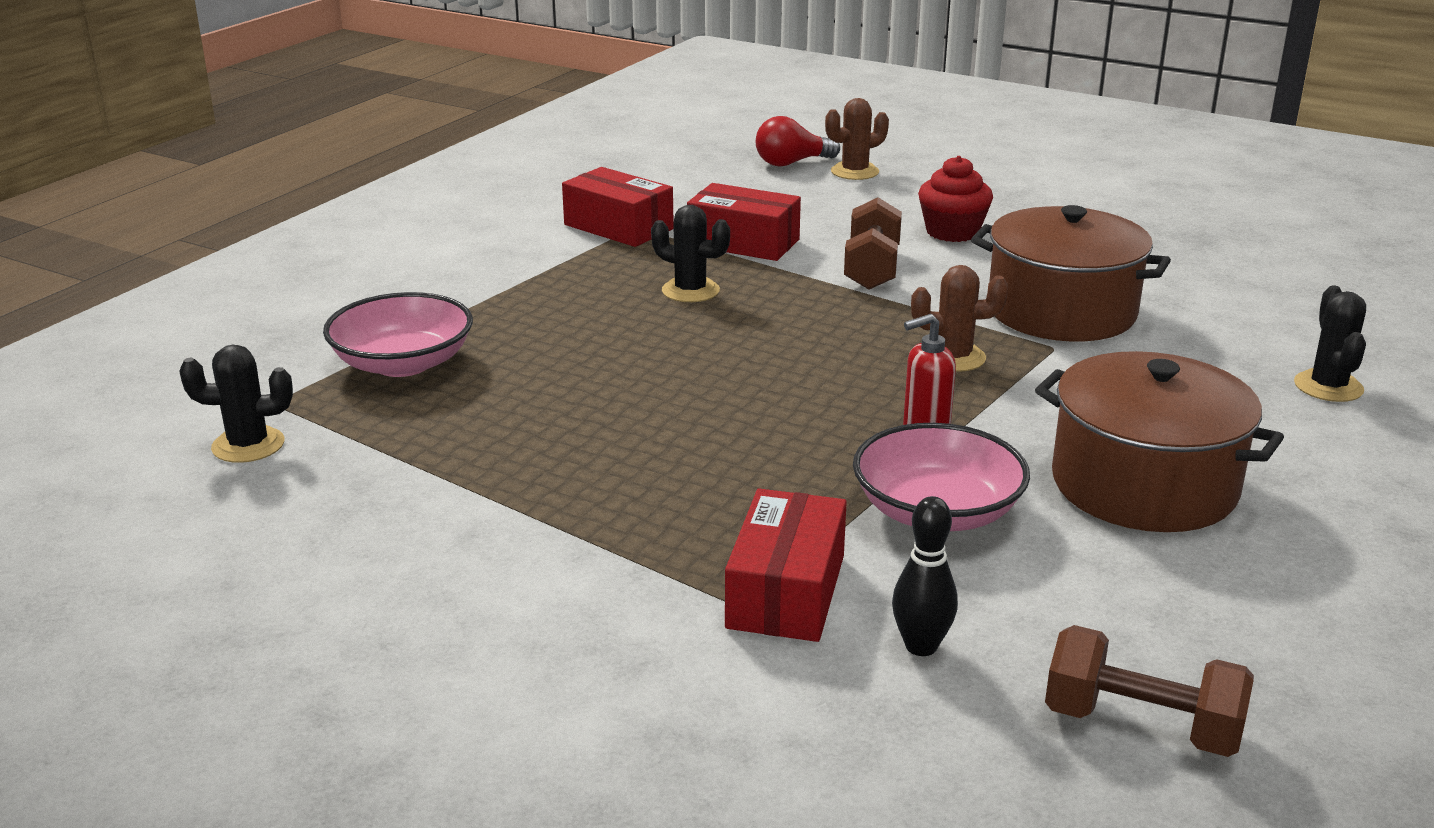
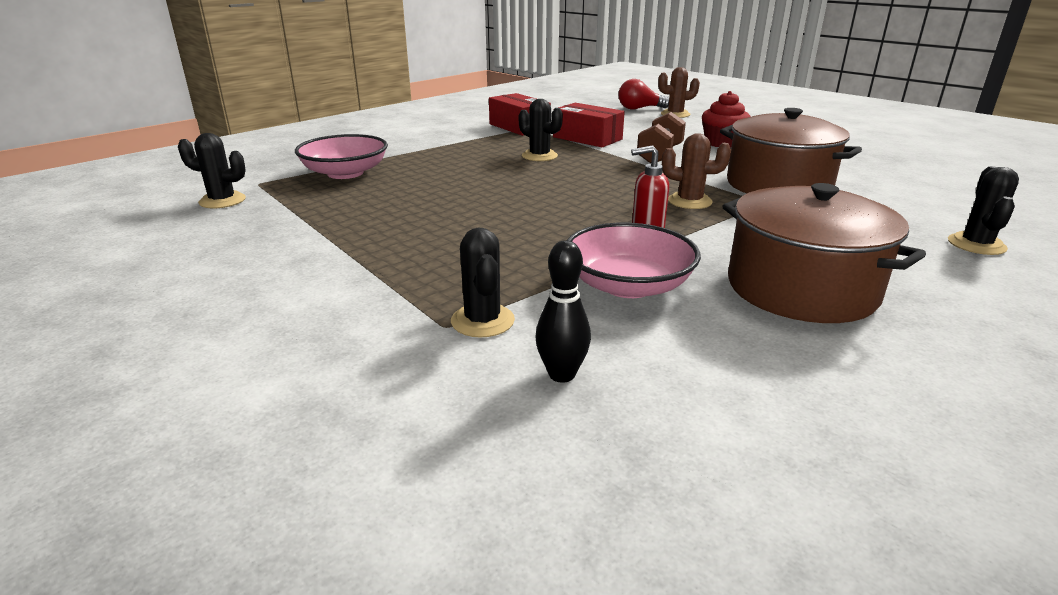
camera: 15 degrees right, 0 degrees up
red box [725,489,847,642] -> black cactus [451,228,515,338]
brown dumbbell [1045,625,1254,757] -> none

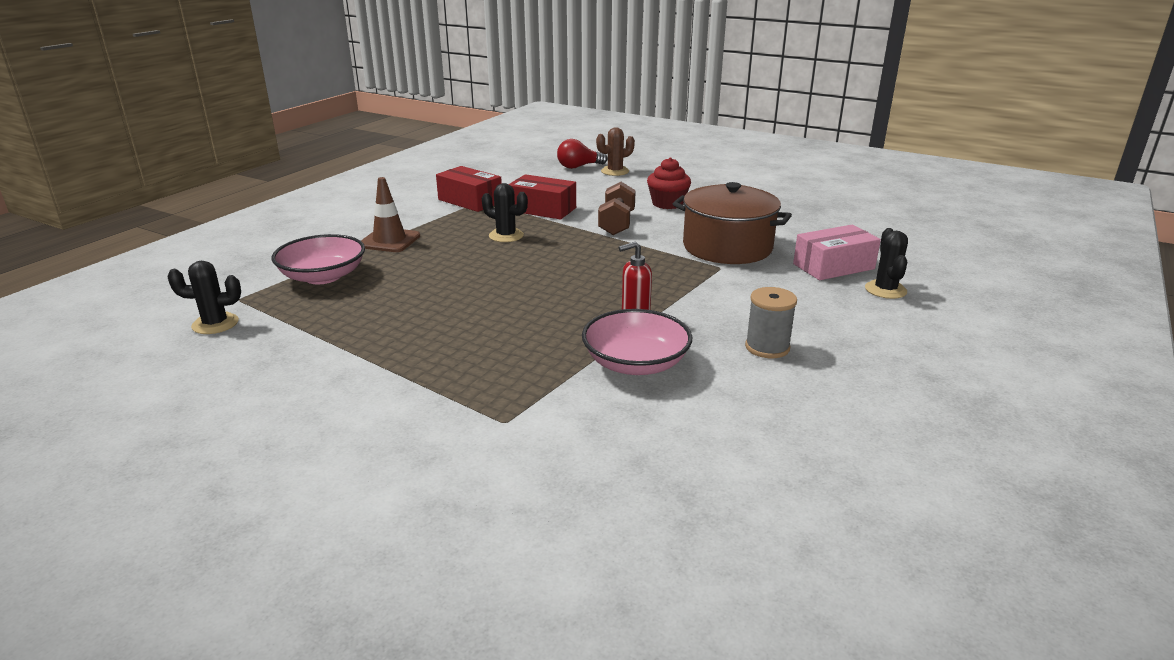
camera: 15 degrees left, 0 degrees up
black cactus [451,228,515,338] -> none
black bowling pin [536,240,591,383] -> none
brown cactus [662,133,731,209] -> none
brown pot [722,183,926,323] -> grey spool [745,287,797,358]
none -> brown traffic cone [361,177,420,252]
none -> pink box [793,225,881,280]

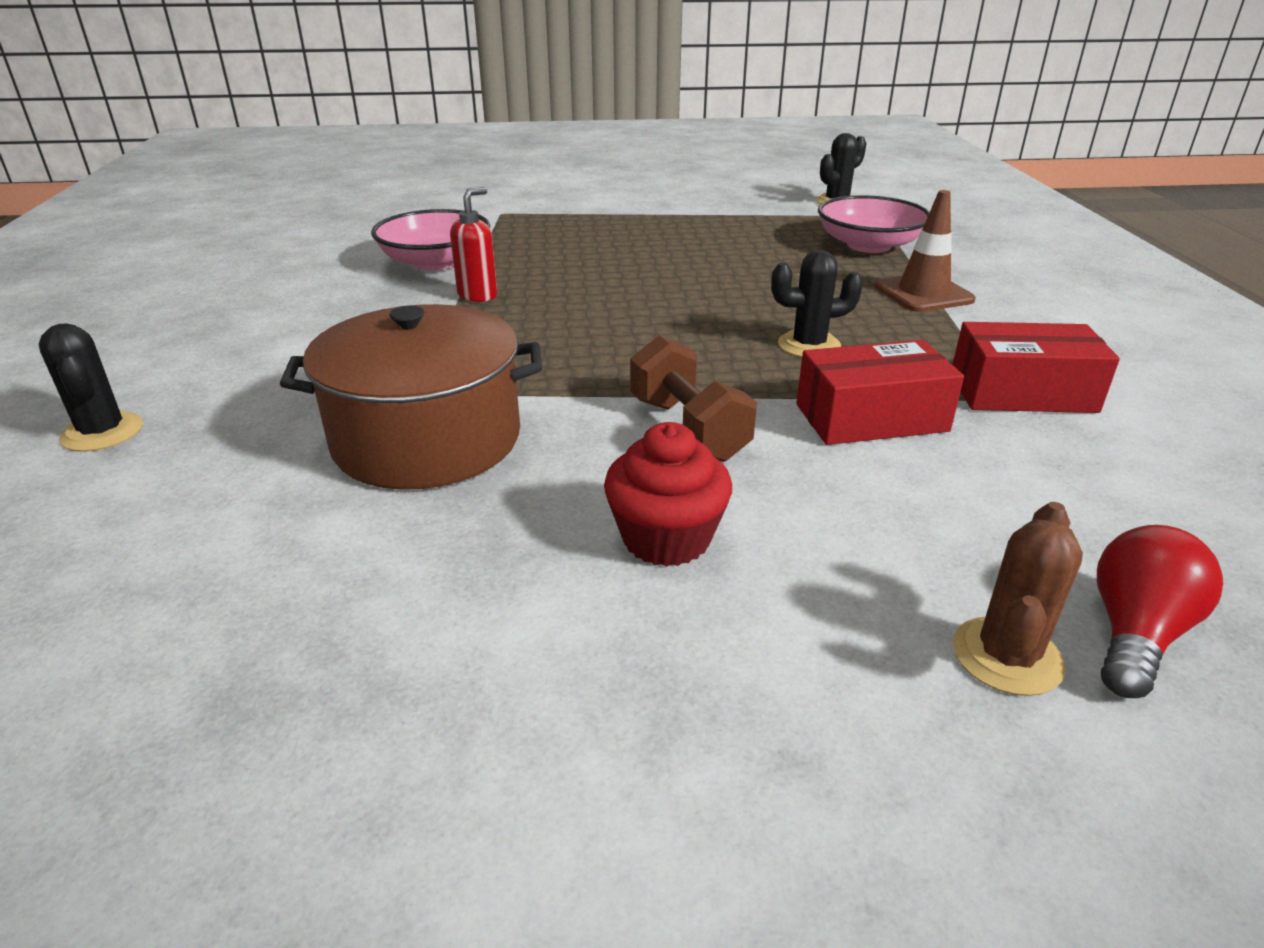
camera: 145 degrees right, 5 degrees up
grey spool [745,287,797,358] -> none
pink box [793,225,881,280] -> none

